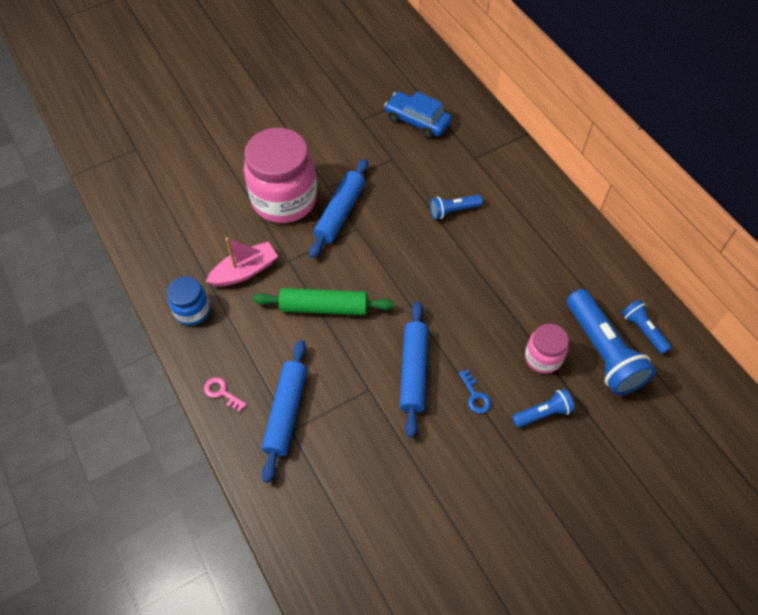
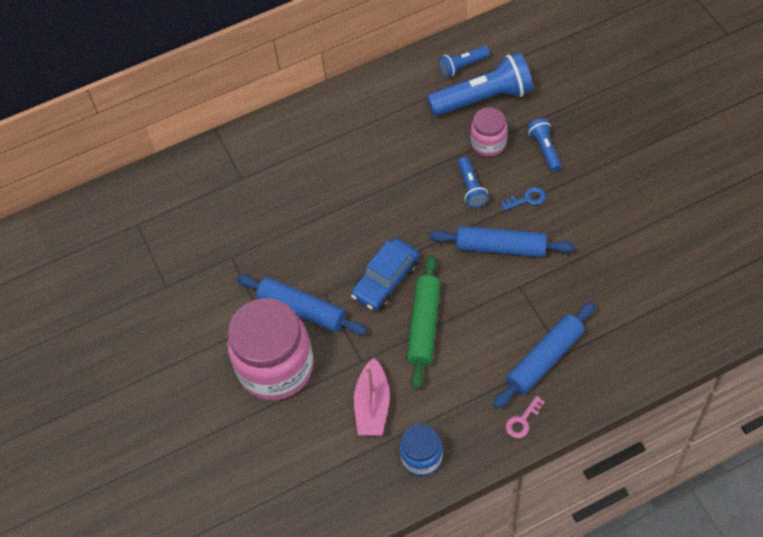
camera: 80 degrees left, 0 degrees up
pink boat [206,238,278,286] -> pink boat turned 150 degrees counterclockwise [354,358,390,436]
blue rolling pin [262,340,307,483] -> blue rolling pin turned 60 degrees counterclockwise [493,302,596,409]
blue car [384,92,452,139] -> blue car moved to [351,239,419,311]
blue flashlight [430,195,483,219] -> blue flashlight moved to [458,157,489,208]

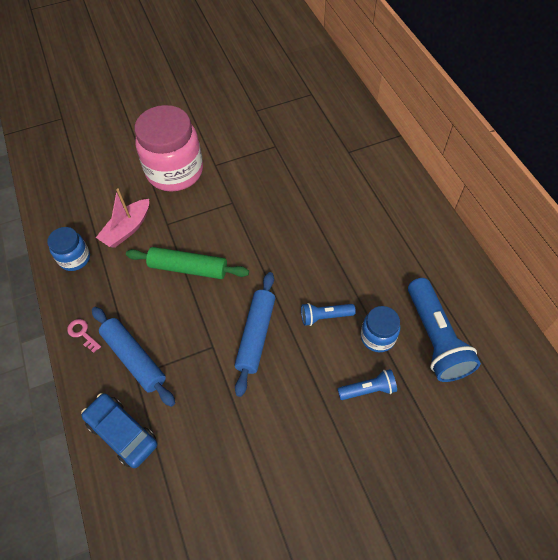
camera: 90 degrees right, 0 degrees up
blue rolling pin [237,274,367,335] -> none
blue car [351,239,419,311] -> blue car moved to [81,393,157,468]
pink boat [354,358,390,436] -> pink boat turned 60 degrees counterclockwise [96,189,149,248]
blue flashlight [438,46,490,77] -> none
pink jar [471,107,507,156] -> blue jar [361,306,400,352]
blue key [501,187,546,211] -> none

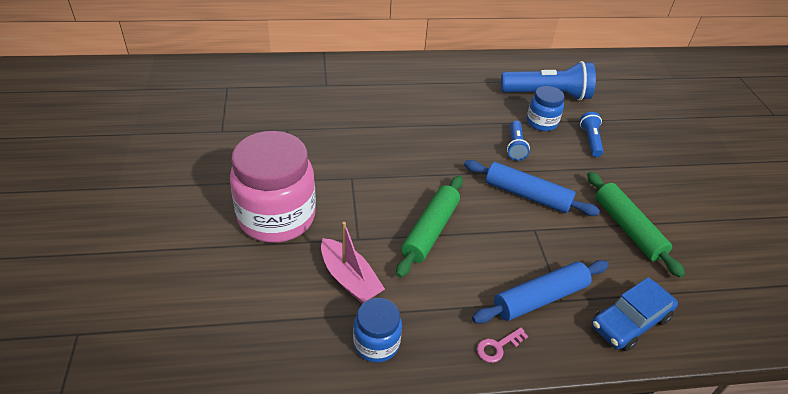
camera: 80 degrees left, 15 degrees down
none -> green rolling pin [587,171,685,278]

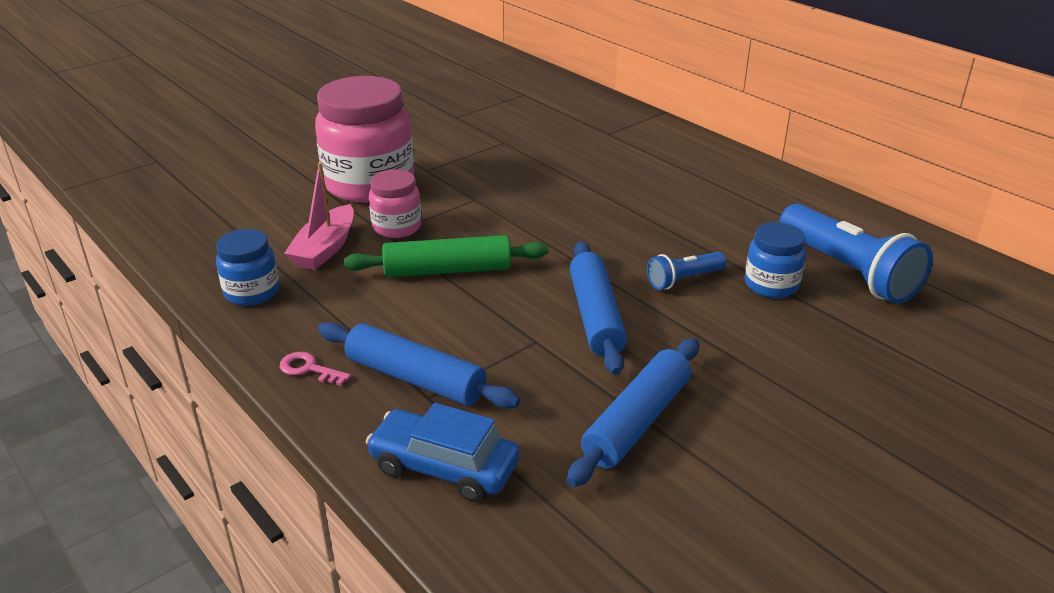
camera: 60 degrees right, 10 degrees down
blue flashlight [580,112,604,157] -> none
green rolling pin [587,171,685,278] -> blue rolling pin [566,338,699,487]
none -> pink jar [369,169,421,238]

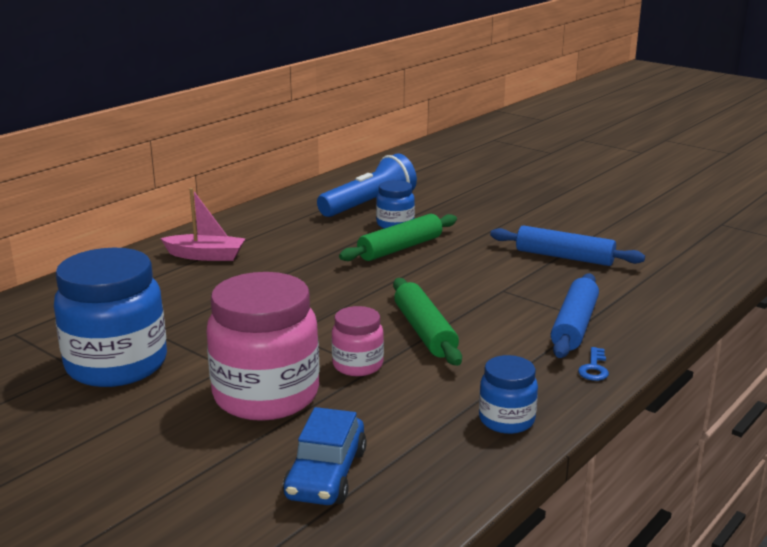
camera: 100 degrees left, 10 degrees down
pink key [280,352,351,386] -> blue key [578,347,609,381]
pink boat [284,162,354,270] -> pink boat moved to [160,188,245,261]
blue car [366,403,520,502] -> blue car moved to [283,407,367,505]
blue rolling pin [570,241,627,375] -> none
blue flashlight [647,252,726,290] -> green rolling pin [339,214,457,261]
none -> blue jar [54,248,167,387]

